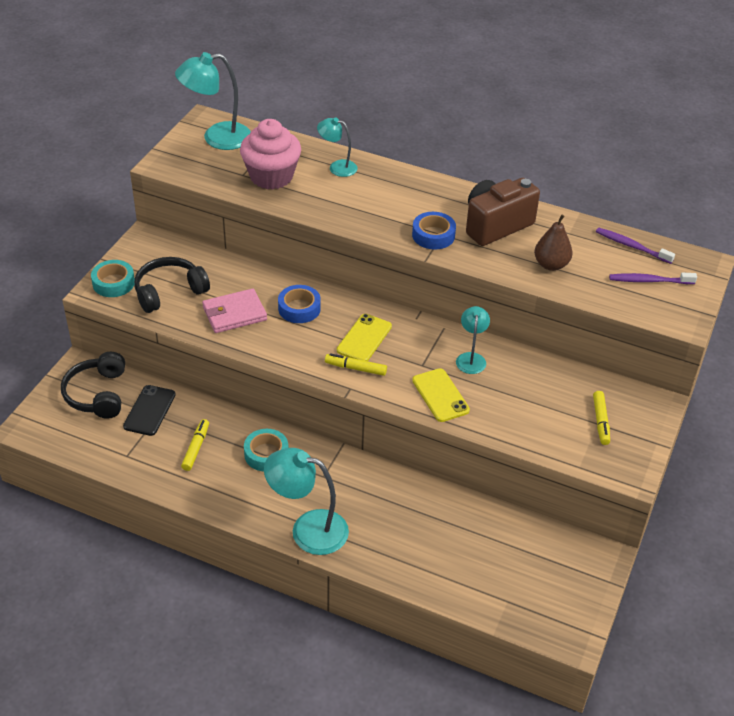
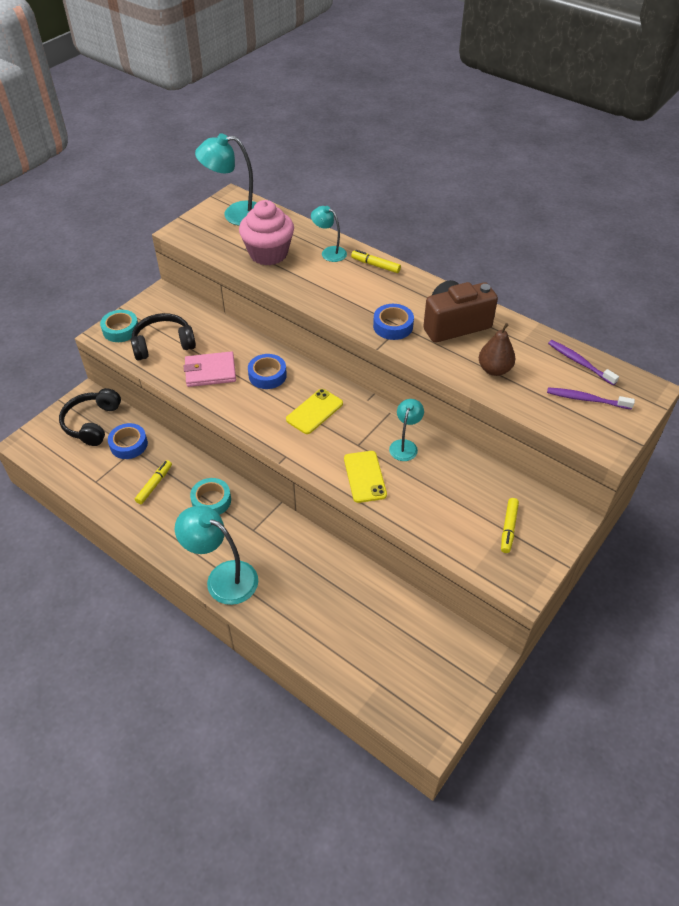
camera: 15 degrees right, 5 degrees up
black phone [123,385,176,436] -> blue tape [108,423,148,459]
yellow marker [325,353,387,376] -> yellow marker moved to [351,250,401,273]

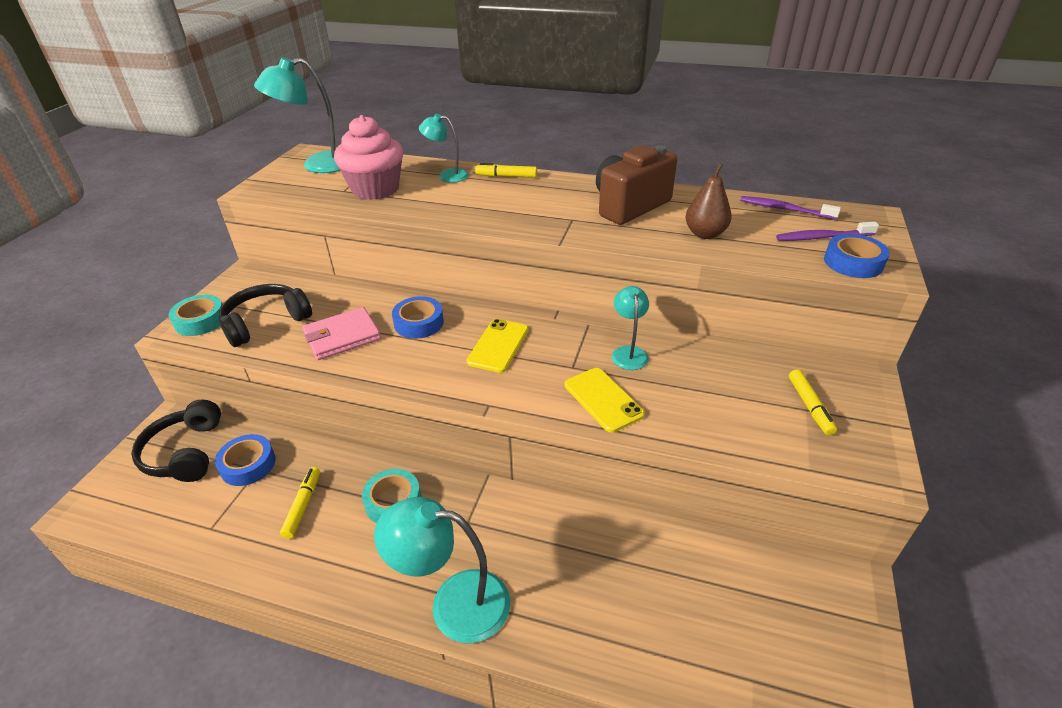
camera: 20 degrees left, 10 degrees down
blue tape [373,304,414,340] -> blue tape moved to [824,234,890,278]

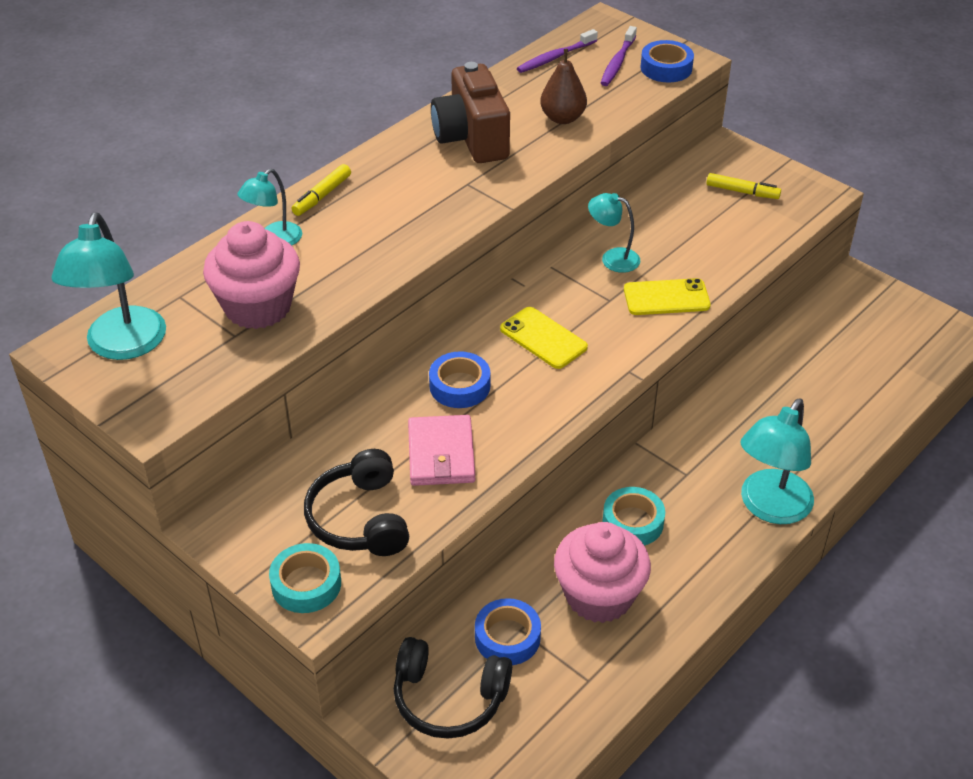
camera: 65 degrees left, 5 degrees up
yellow marker [280,467,320,539] -> pink cupcake [554,522,651,623]

